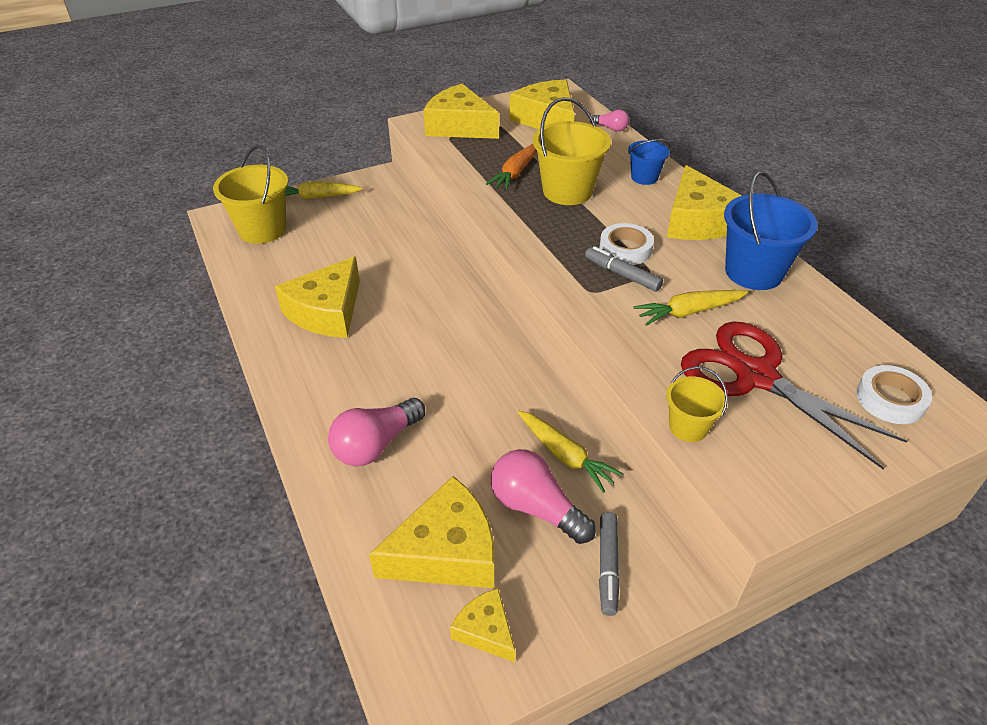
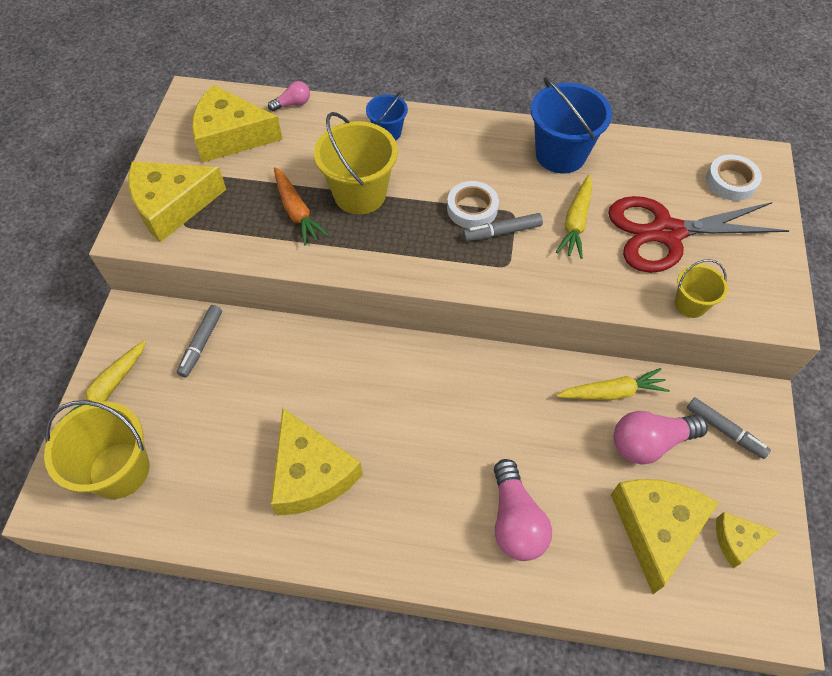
camera: 55 degrees left, 15 degrees up
yellow cheese [667,165,742,240] -> none
none -> grey marker [177,305,222,378]

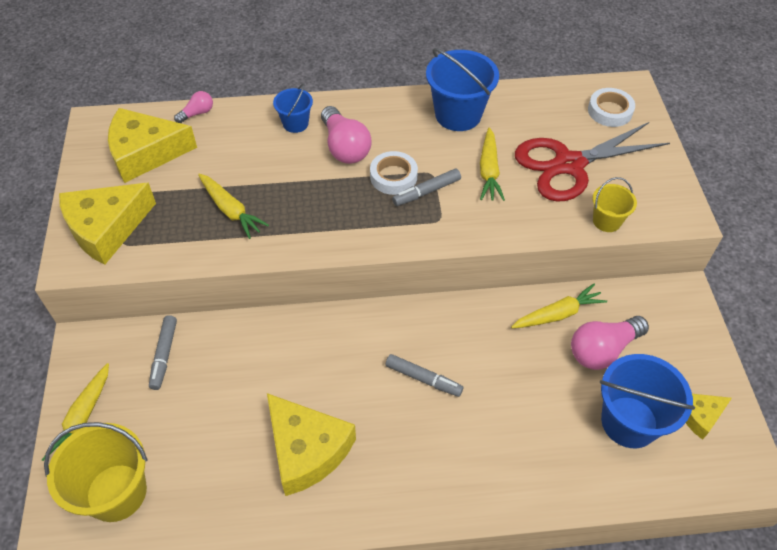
camera: 15 degrees left, 5 degrees down
orange carrot [274,167,328,245] -> yellow carrot [198,174,269,239]
yellow bucket [314,112,398,214] -> none
pink light bulb [494,459,552,561] -> pink light bulb moved to [321,106,371,164]
yellow cheese [611,479,718,594] -> blue bucket [600,354,695,448]
grey marker [687,397,771,459] -> grey marker moved to [385,354,463,397]

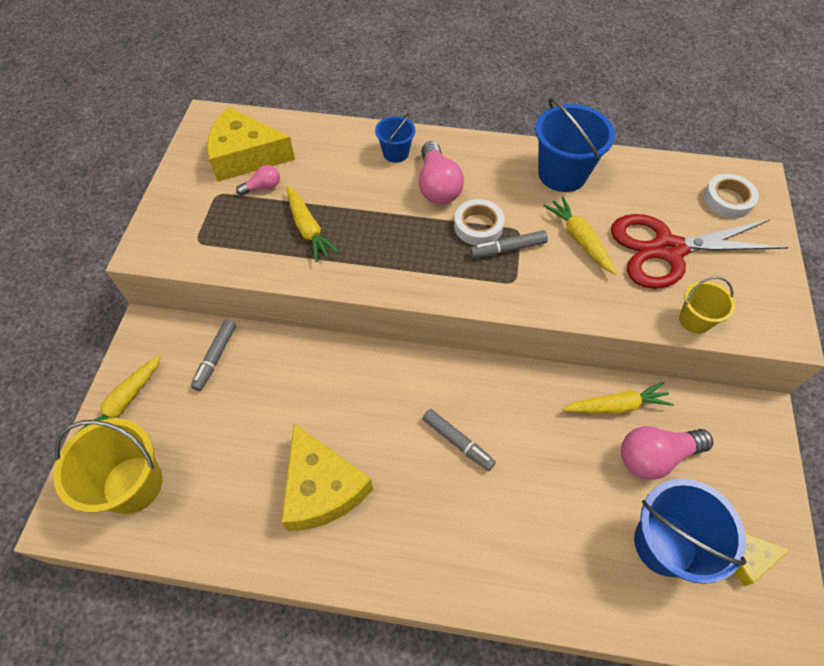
camera: 15 degrees right, 5 degrees up
yellow cheese [59,182,156,265] -> none
pink light bulb [174,91,213,123] -> pink light bulb moved to [236,165,280,196]
yellow carrot [480,127,505,201] -> yellow carrot turned 135 degrees clockwise [543,197,617,275]

